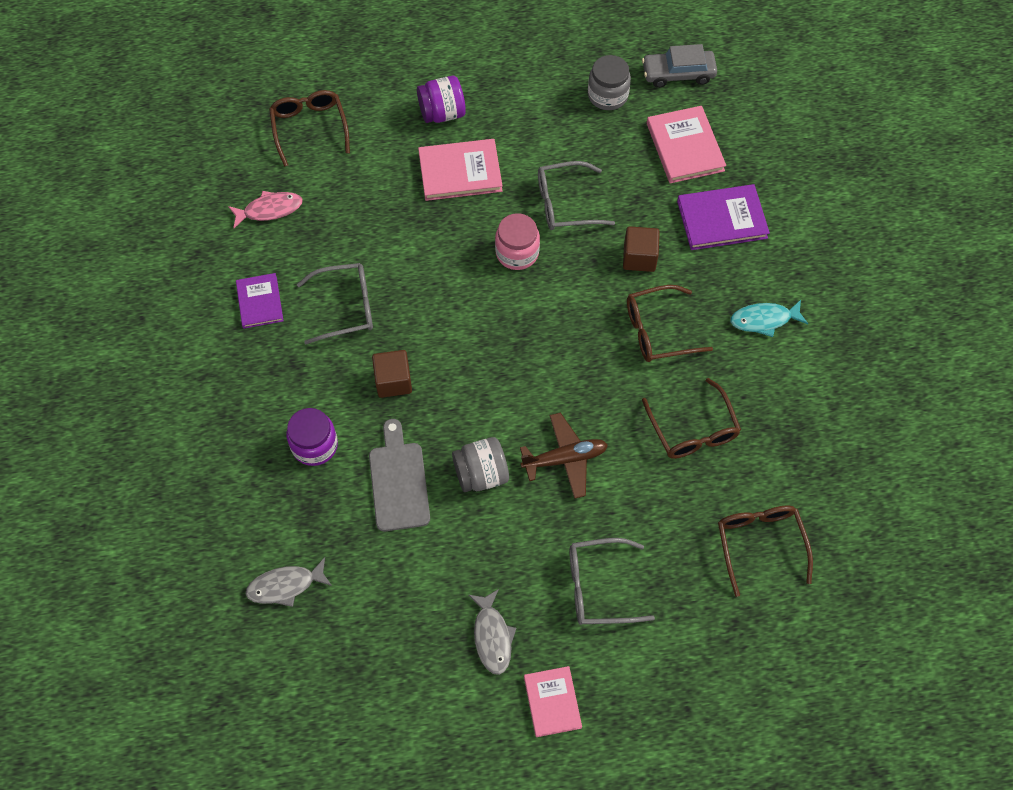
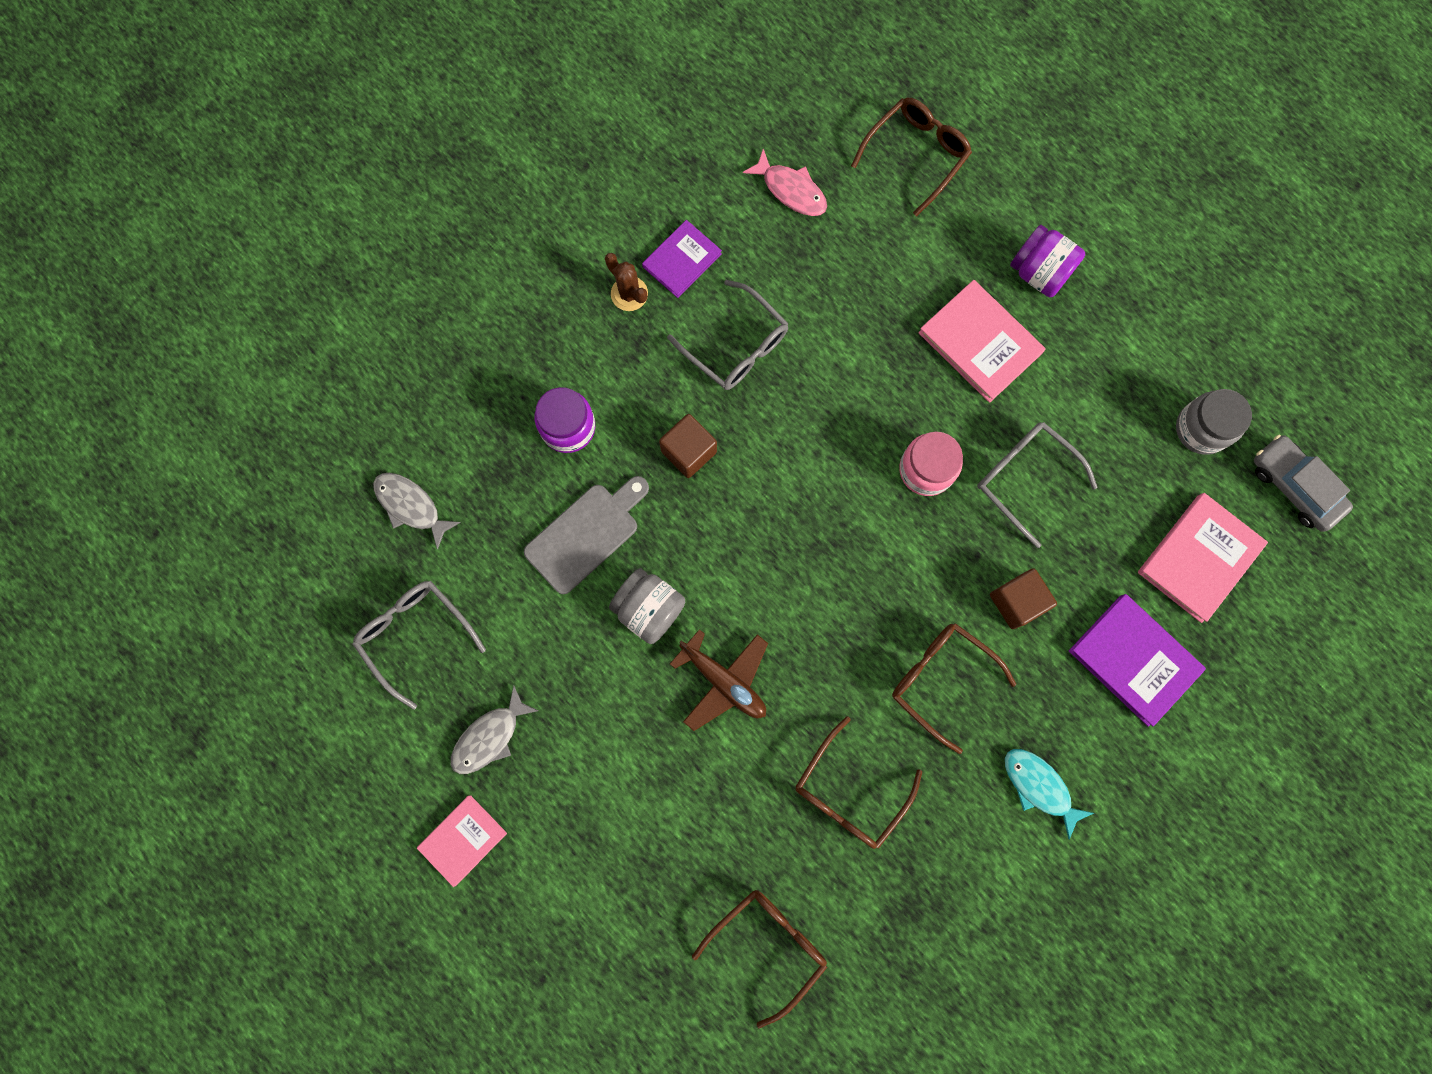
camera: 55 degrees right, 15 degrees up
grey glasses [569,538,655,625] -> grey glasses moved to [353,581,486,710]
none -> brown cactus [605,253,648,311]

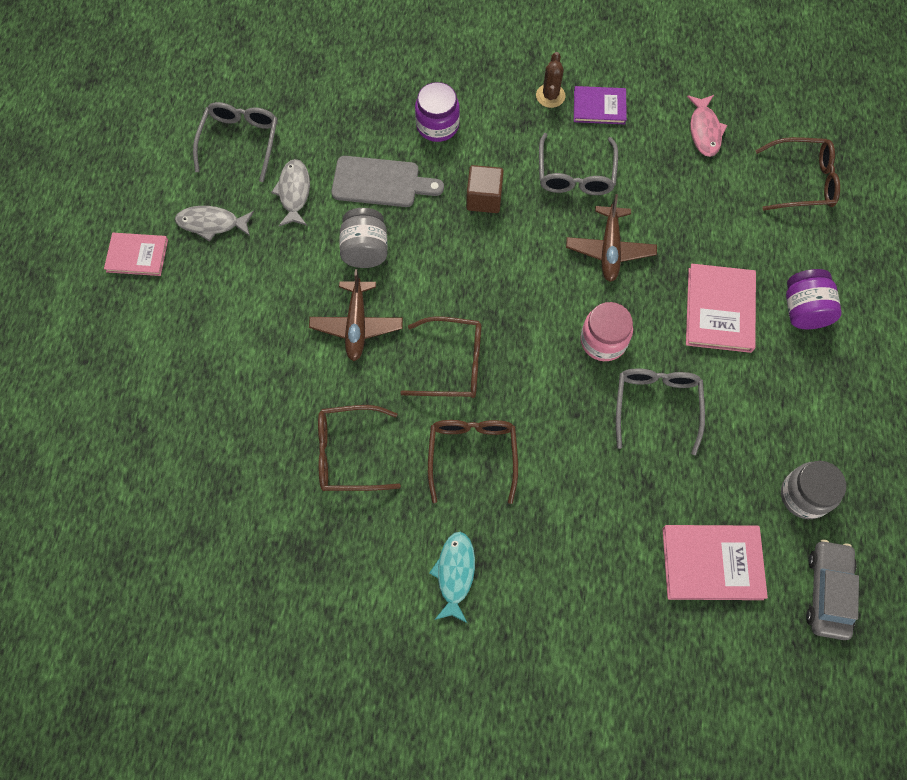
camera: 50 degrees right, 10 degrees down
grey fish [373,473,461,550] -> grey fish moved to [271,159,310,226]
brown glasses [692,890,827,1028] -> brown glasses moved to [400,316,482,398]
brown cube [990,568,1057,629] -> none
purple book [1069,594,1206,727] -> none
none -> brown plane [566,194,657,282]

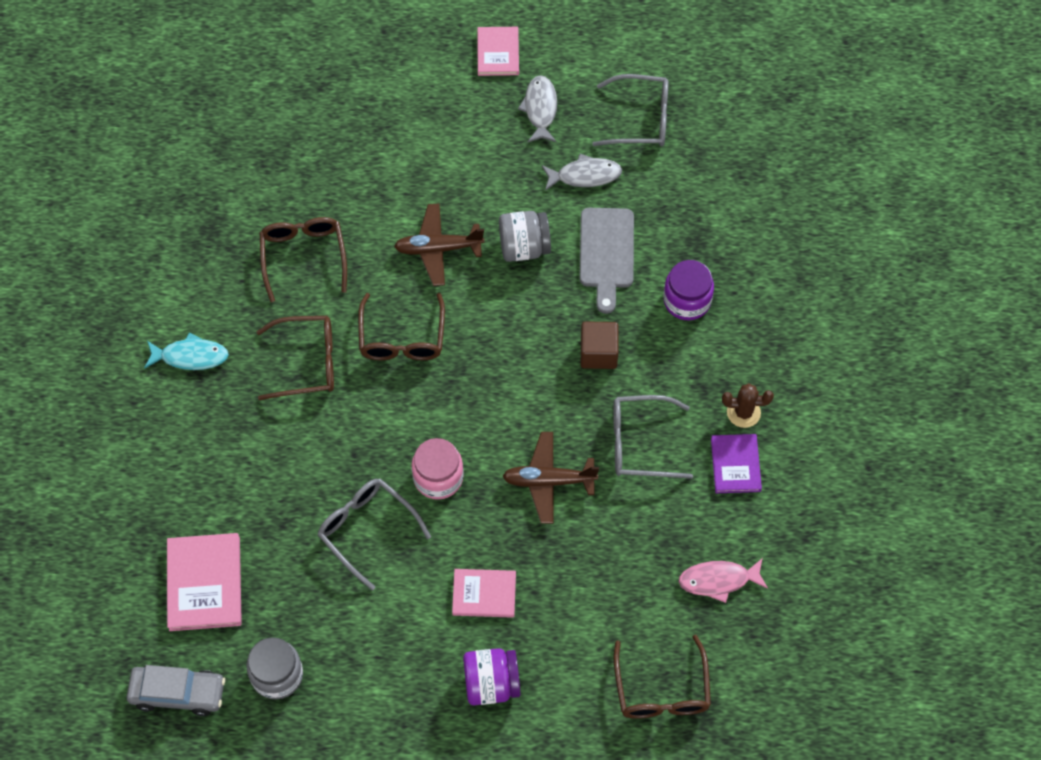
camera: 85 degrees right, 5 degrees down
grey glasses [616,368,705,455] -> grey glasses turned 135 degrees counterclockwise [318,478,431,590]
pink book [686,264,756,353] -> pink book [452,569,516,618], size x0.65

